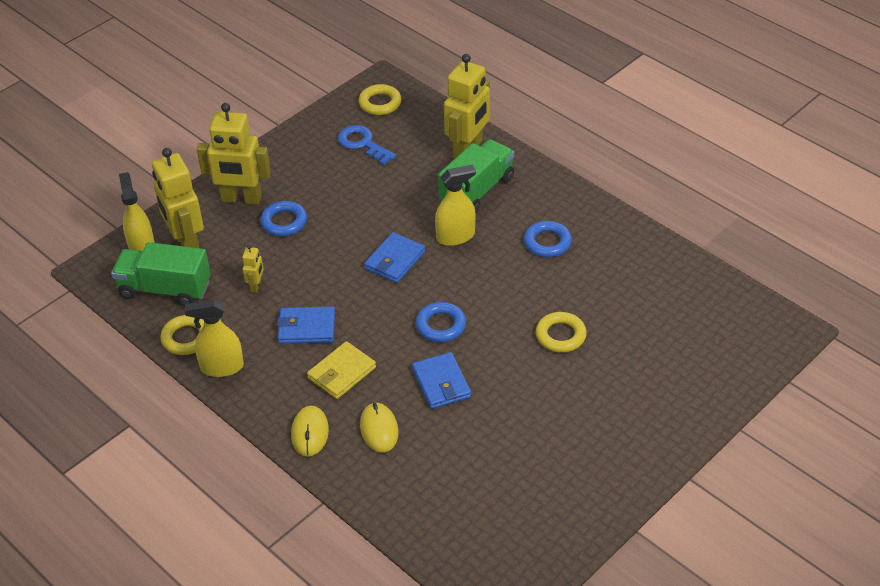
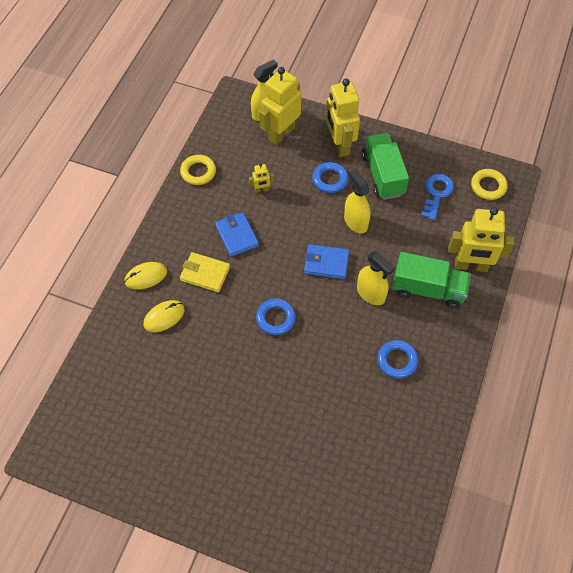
camera: 65 degrees right, 15 degrees up
green truck [111,242,211,306] -> green truck moved to [362,132,409,200]
yellow spray bottle [185,299,244,377] -> yellow spray bottle moved to [344,169,371,234]
blue wallet [412,352,471,409] -> none
yellow ring [536,312,587,353] -> none

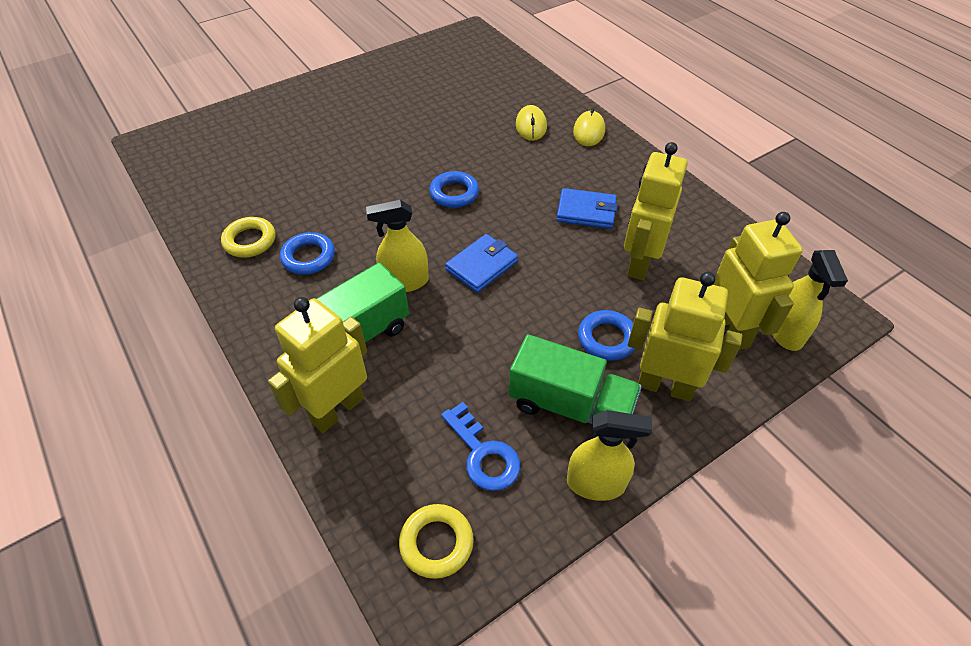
camera: 125 degrees right, 10 degrees down
yellow ring [180,155,216,185] -> yellow ring moved to [221,217,275,258]
yellow wallet [180,252,230,292] -> none
yellow robot [249,163,274,193] -> yellow robot [624,142,688,280], size x2.24
yellow spray bottle [344,169,371,234] -> yellow spray bottle moved to [567,410,652,501]

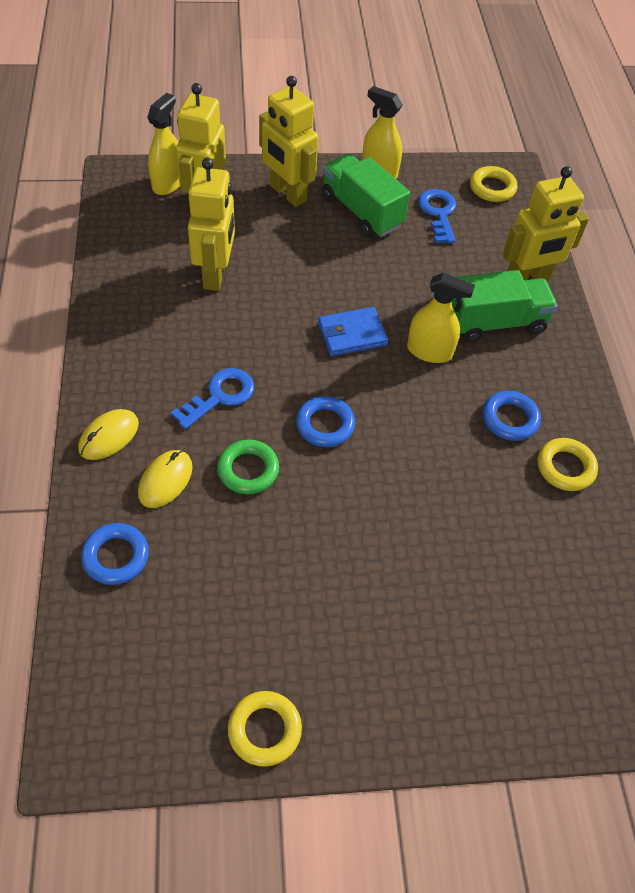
camera: 155 degrees left, 5 degrees up
blue wallet [556,188,618,229] -> none
blue ring [578,310,635,361] -> blue ring moved to [81,523,149,585]
yellow robot [624,142,688,280] -> yellow robot turned 45 degrees counterclockwise [188,158,235,291]
none -> blue key [171,368,254,429]
none -> green ring [217,440,279,494]
none -> yellow ring [228,691,302,767]

